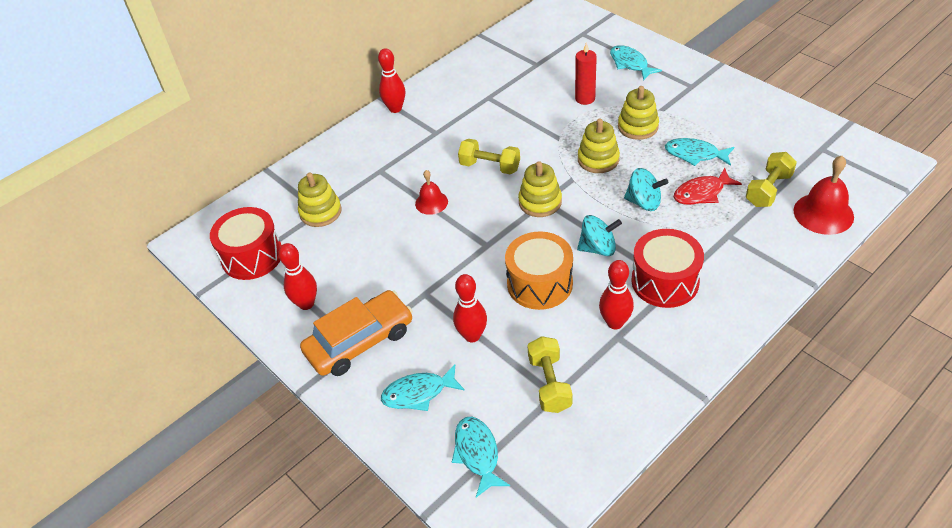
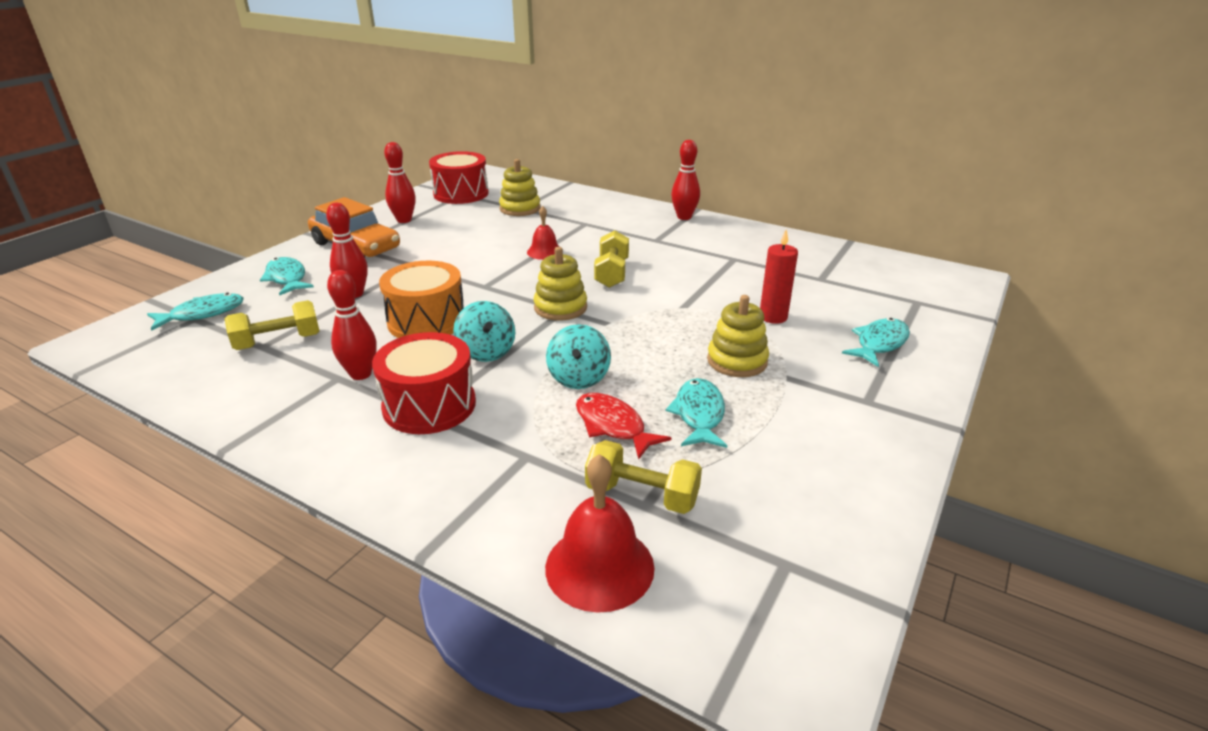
camera: 70 degrees right, 15 degrees down
yellow stacking toy [578,119,620,173] -> none

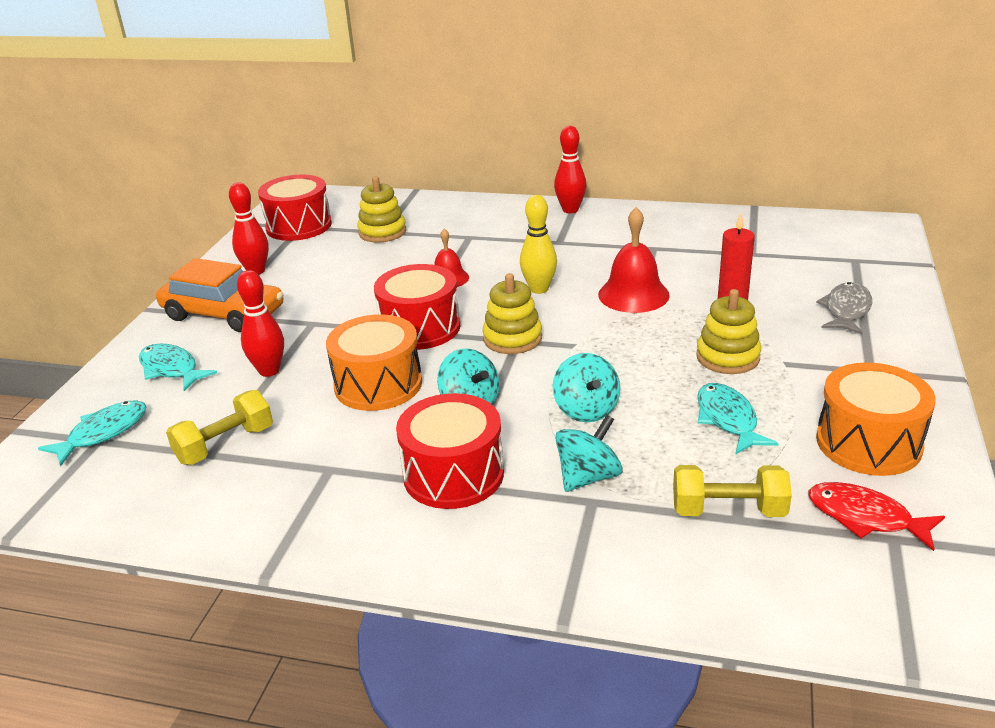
camera: 15 degrees left, 0 degrees up
red bowling pin [327,270,377,380] -> none
red bell [545,454,655,613] -> red bell moved to [598,207,670,313]
red fish [576,393,672,460] -> red fish moved to [808,482,945,551]
yellow dumbbell [594,231,629,288] -> yellow bowling pin [520,195,557,294]
turquoise fish [842,318,910,367] -> grey fish [816,282,872,334]
none -> red drum [374,264,460,350]
none -> turquoise spinning top [555,415,623,492]
none -> orange drum [816,363,936,476]

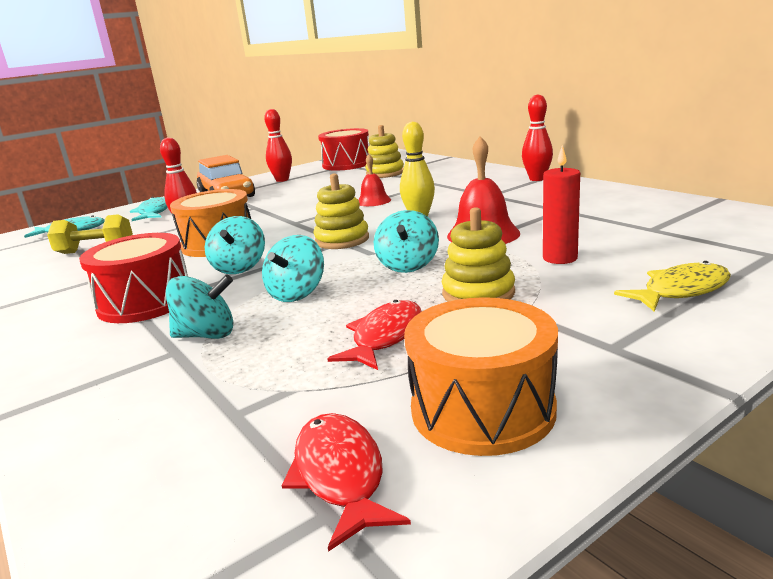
camera: 40 degrees right, 10 degrees down
red drum [374,264,460,350] -> none
yellow dumbbell [673,465,792,517] -> none
turquoise fish [697,383,779,455] -> red fish [327,300,422,370]
grey fish [816,282,872,334] -> yellow fish [614,261,731,312]
none -> turquoise spinning top [374,210,439,273]

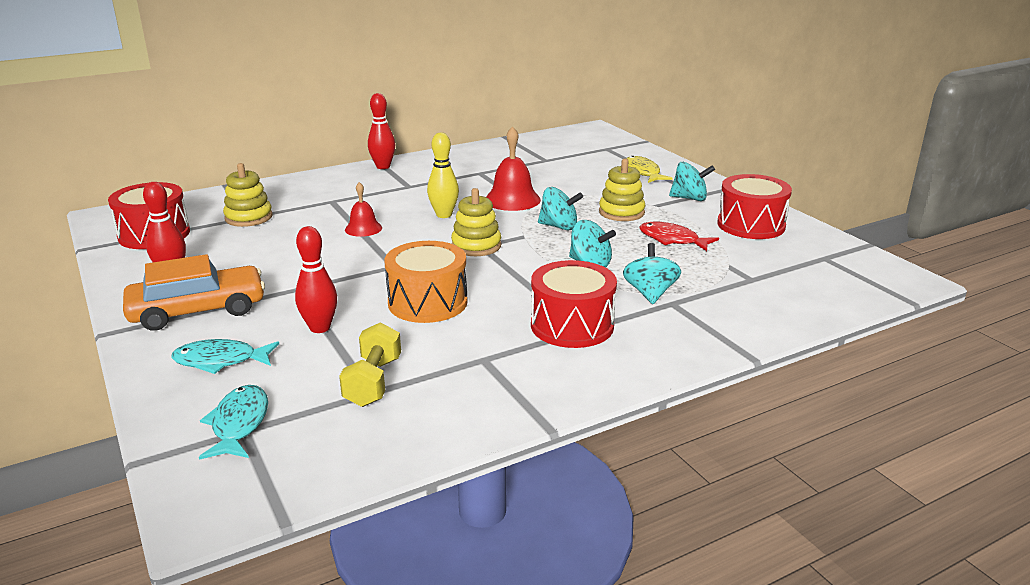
camera: 85 degrees left, 5 degrees up
turquoise spinning top [205,216,265,274] -> turquoise spinning top moved to [669,162,715,201]
red fish [282,413,411,552] -> none
orange drum [404,297,558,456] -> red drum [717,174,792,239]
red candle [543,145,580,264] -> none

